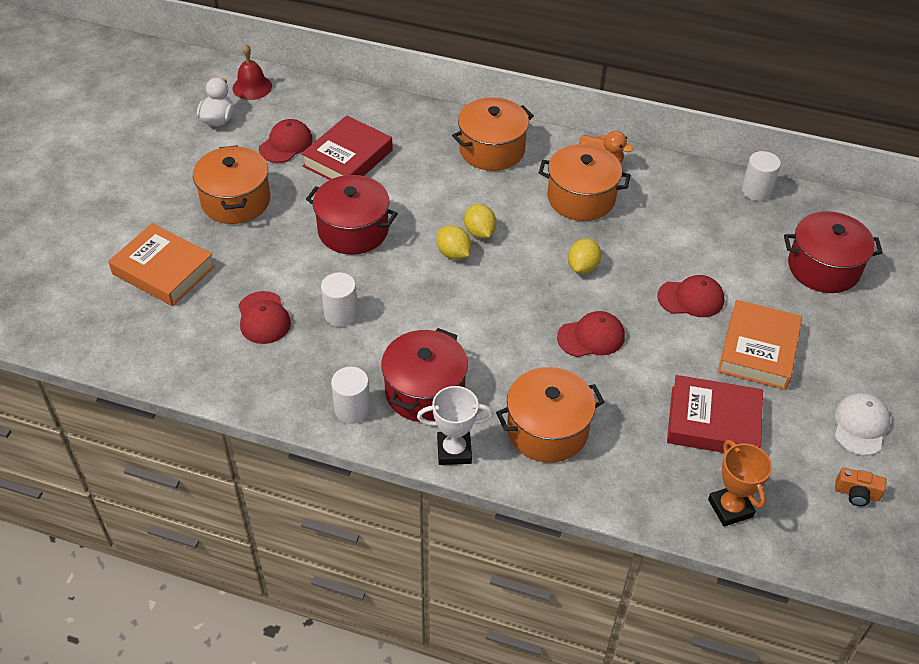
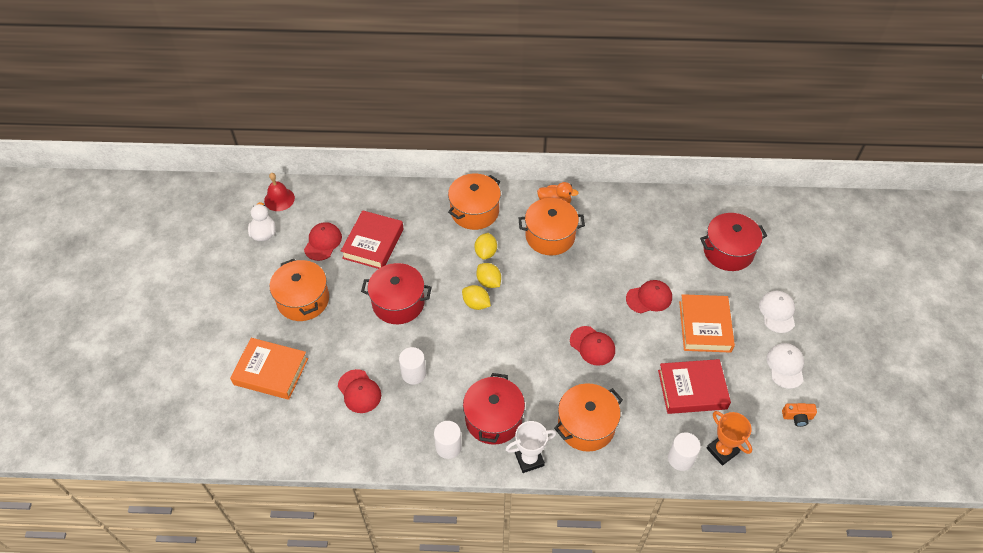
camera: 15 degrees left, 5 degrees up
red cap [557,311,625,357] -> red cap turned 75 degrees clockwise [570,326,615,366]
yellow lemon [568,238,601,274] -> yellow lemon moved to [475,233,497,260]
white cylinder [741,151,781,201] -> white cylinder moved to [668,432,701,471]
none -> white cap [759,291,795,333]

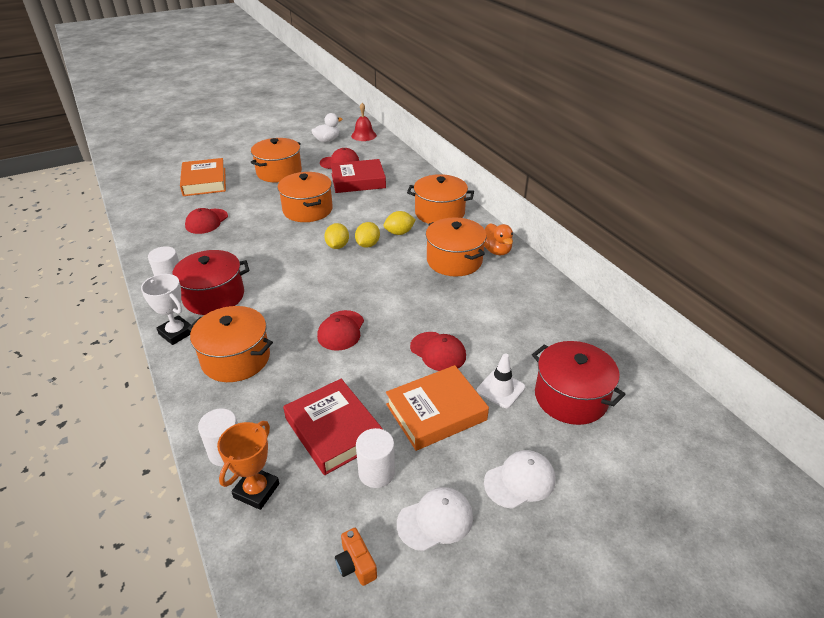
camera: 60 degrees right, 15 degrees down
red pot [361,263,432,324] -> orange pot [277,172,333,222]
white cylinder [399,347,426,385] -> white cylinder moved to [356,428,395,488]
none -> white traffic cone [477,353,525,408]

